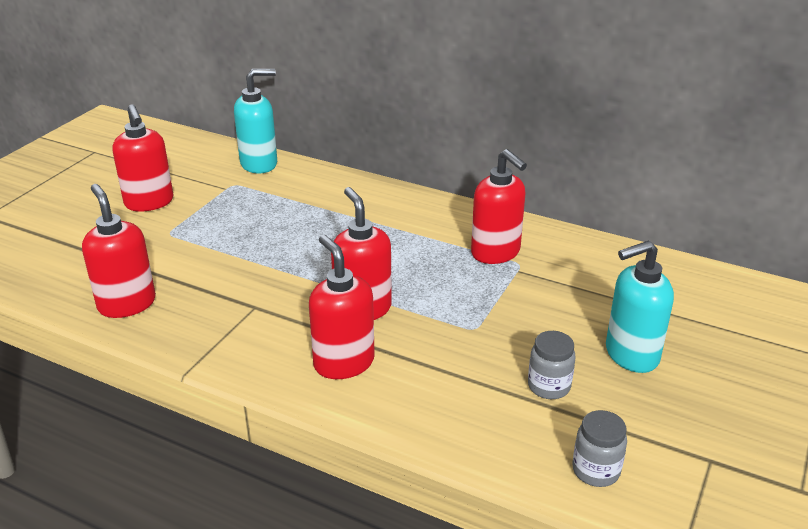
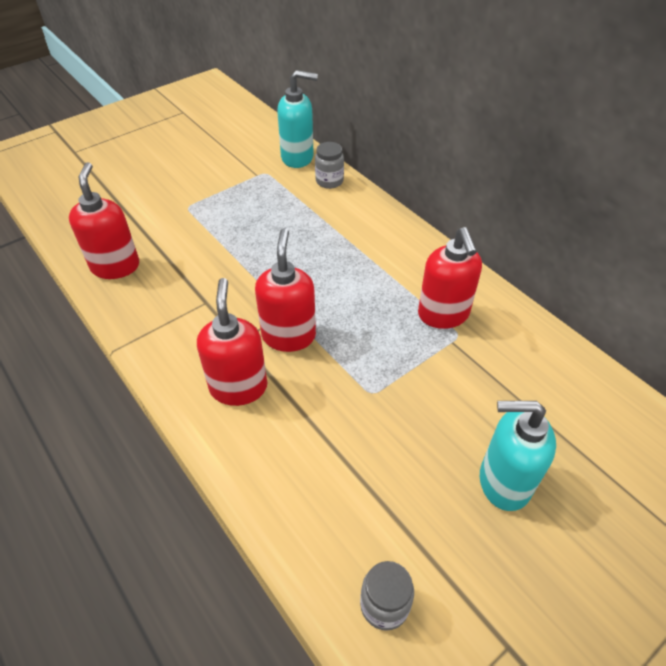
camera: 25 degrees right, 15 degrees up
red soap dispenser [112,104,174,212] -> none
grey jar [528,331,576,399] -> grey jar moved to [315,142,344,189]

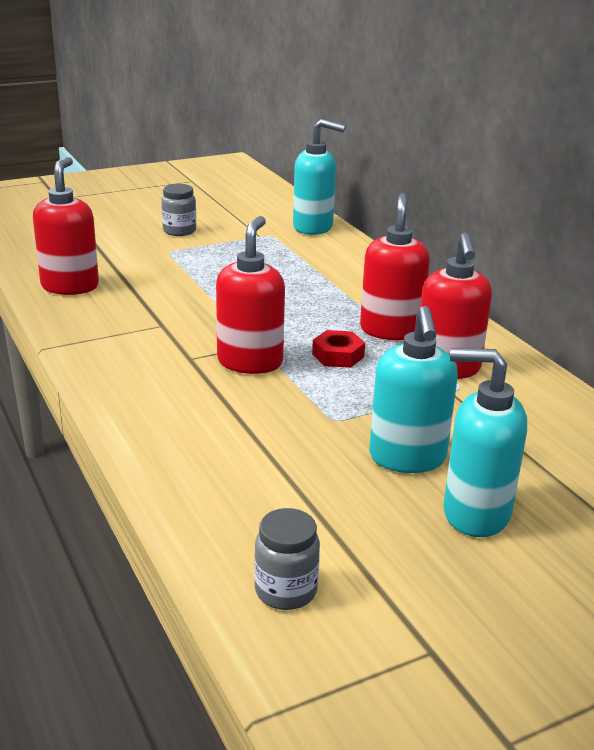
camera: 10 degrees right, 20 degrees down
red soap dispenser [197,278,267,406] -> red soap dispenser moved to [360,193,430,340]
grey jar [315,142,344,189] -> grey jar moved to [161,184,196,236]
none -> red nut [312,330,365,368]
none -> turquoise soap dispenser [369,306,458,473]

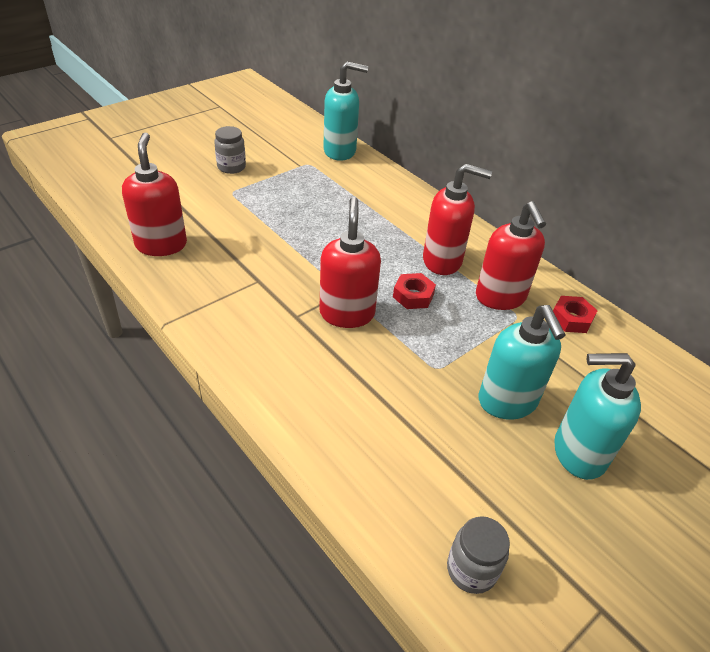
camera: 15 degrees left, 15 degrees up
red soap dispenser [360,193,430,340] -> red soap dispenser turned 105 degrees clockwise [423,164,492,275]
none -> red nut [553,296,598,333]

